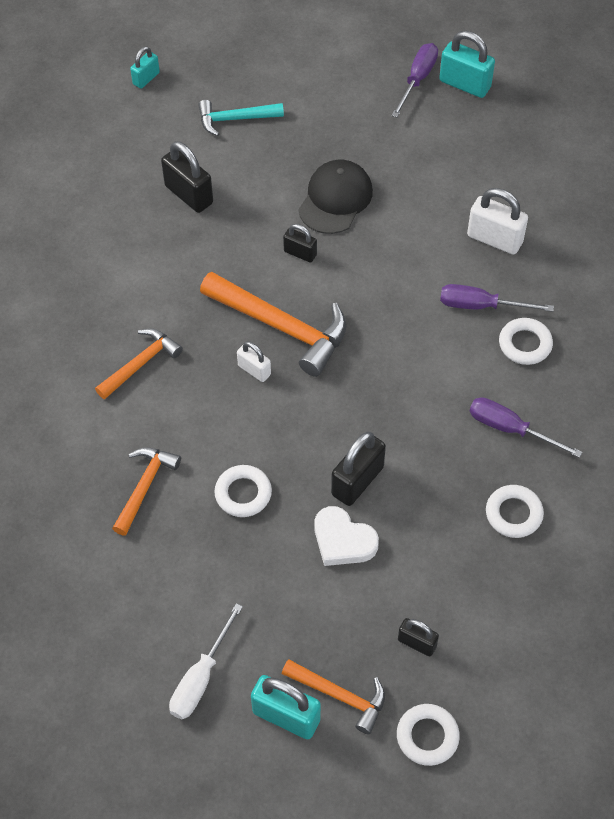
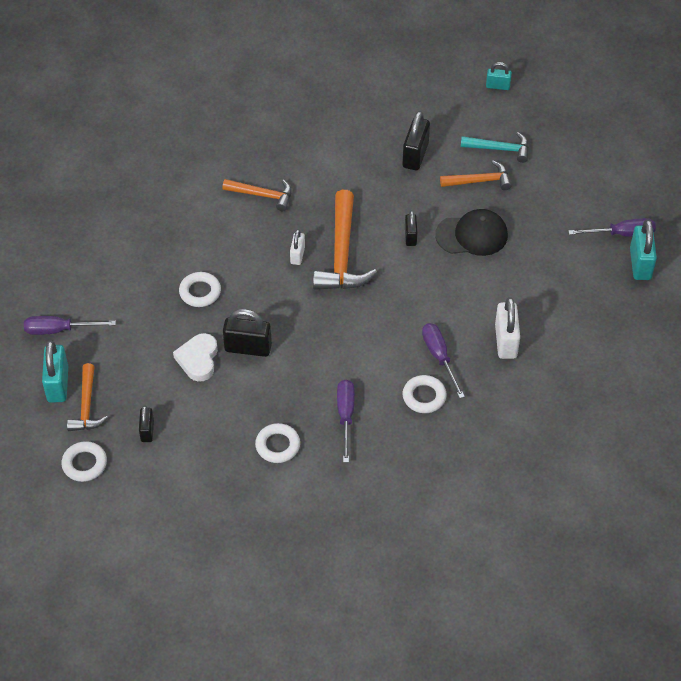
camera: 60 degrees right, 5 degrees down
orange hammer [112,447,181,536] -> orange hammer moved to [440,161,512,190]
white screwdriver [169,603,243,719] -> purple screwdriver [24,316,116,335]
turquoise hammer [198,100,284,136] -> turquoise hammer turned 135 degrees clockwise [461,132,529,163]

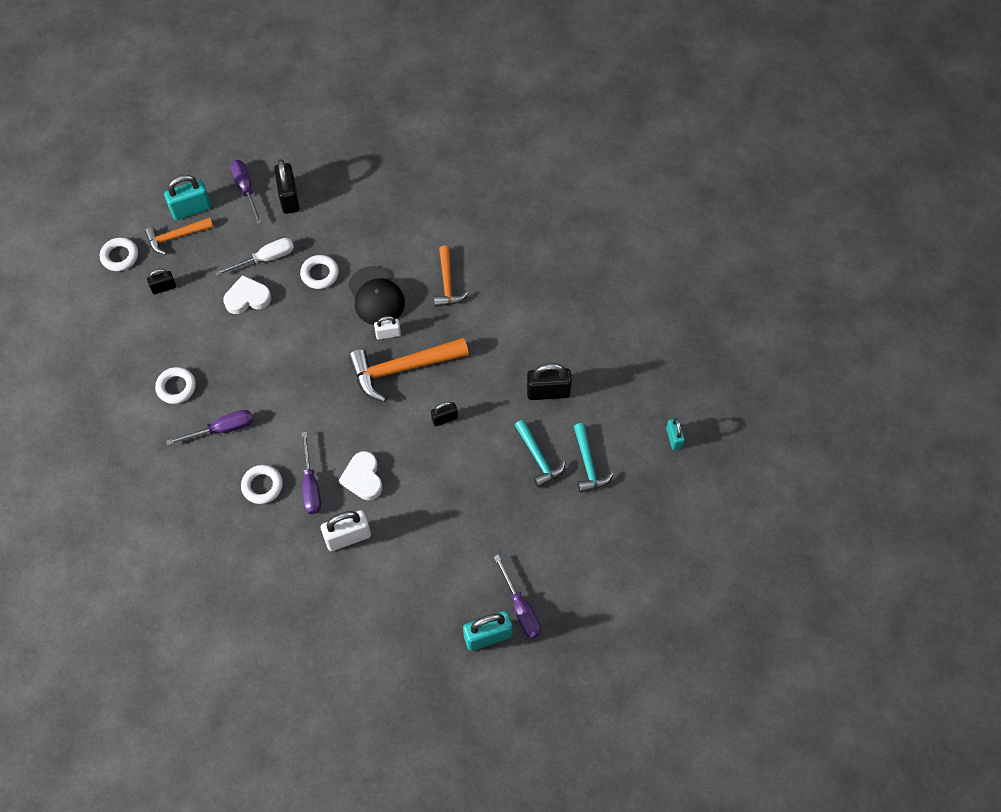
camera: 70 degrees right, 10 degrees up
black padlock [223,309,272,357] -> black padlock moved to [274,159,300,214]
purple screwdriver [422,323,465,398] -> purple screwdriver turned 120 degrees clockwise [301,432,321,514]
black cap [435,209,508,256] -> black cap moved to [348,266,405,325]
orange hammer [440,161,512,190] -> turquoise hammer [515,420,566,488]
none -> white screwdriver [215,238,294,276]
none -> white heart [339,451,382,500]

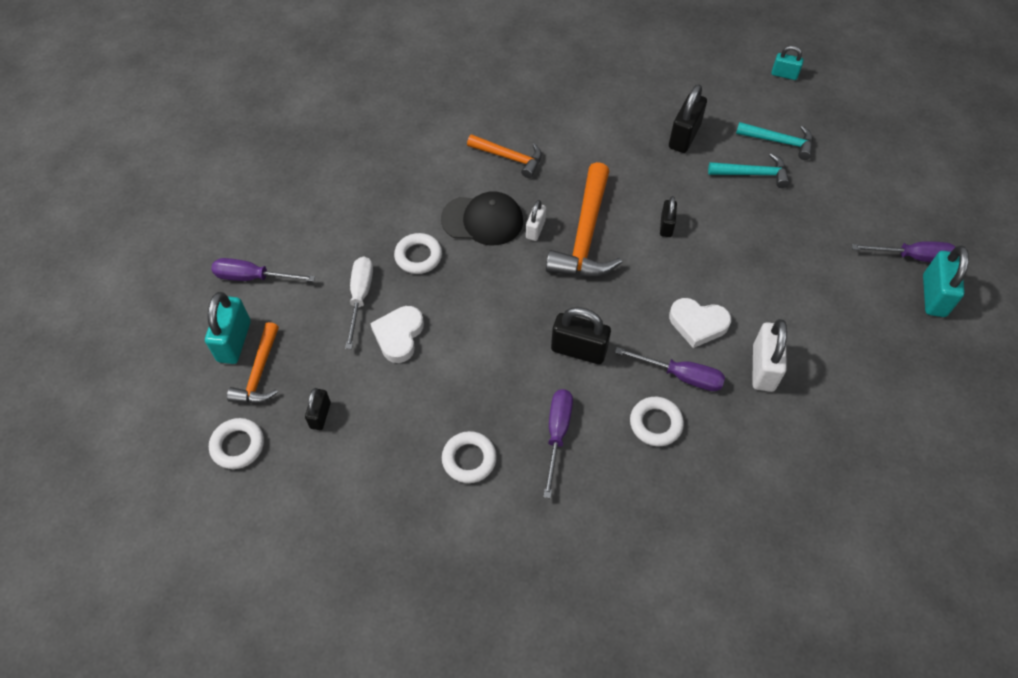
camera: 60 degrees left, 5 degrees down
black padlock [274,159,300,214] -> black padlock moved to [551,307,611,364]

